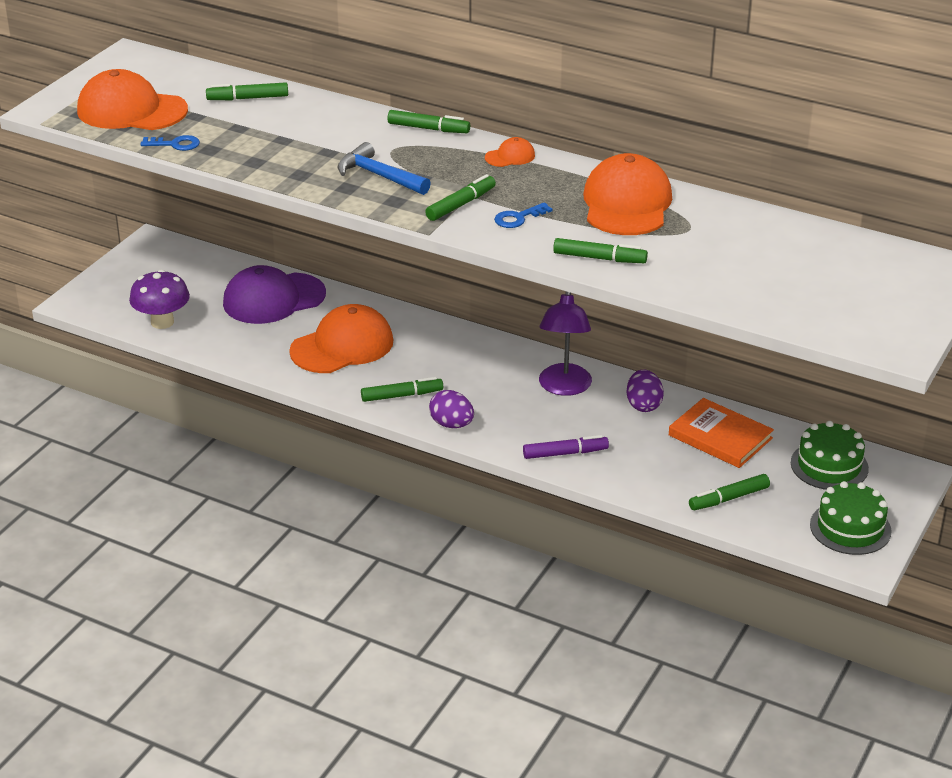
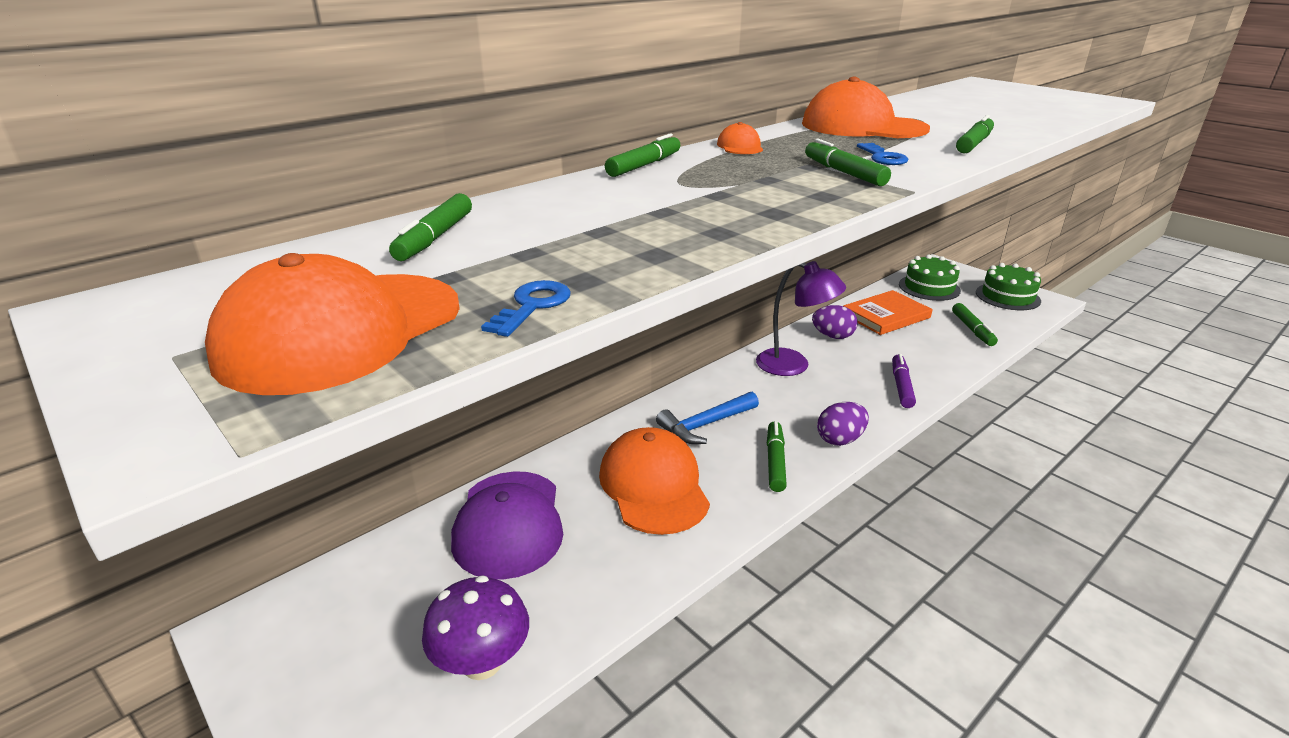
camera: 70 degrees left, 5 degrees down
blue hammer [338,142,431,195] -> blue hammer moved to [656,392,759,444]

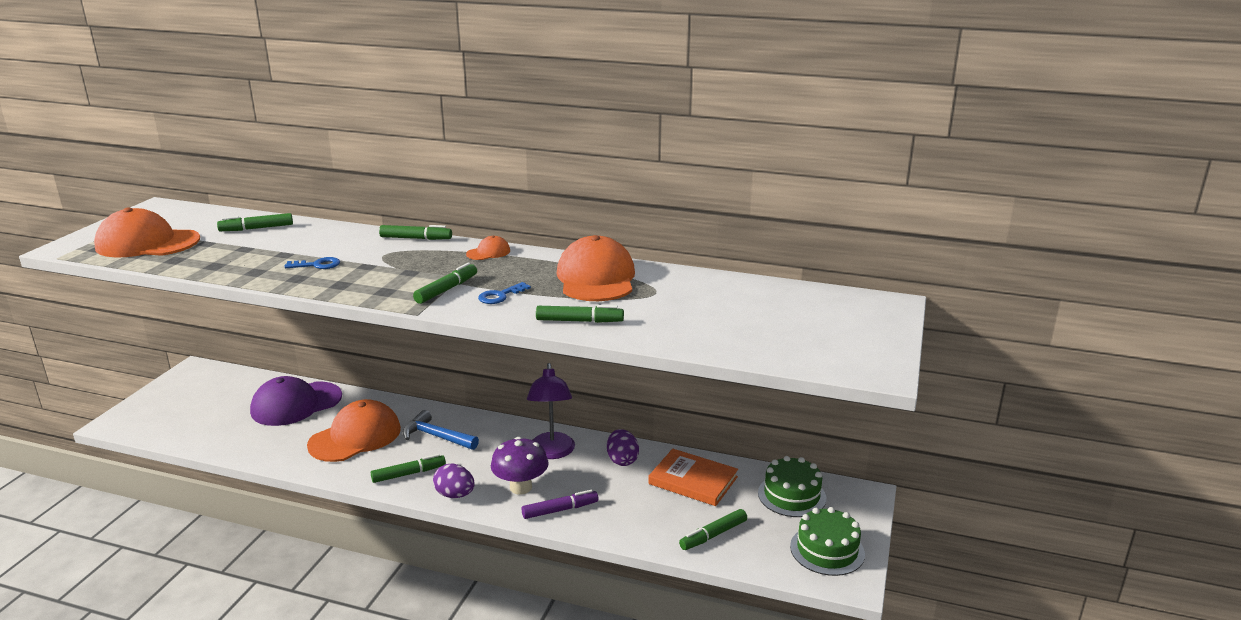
camera: 60 degrees right, 5 degrees down
purple mushroom [422,575,529,680] -> purple mushroom moved to [491,437,549,495]
blue key [481,280,571,337] -> blue key moved to [284,257,340,269]

